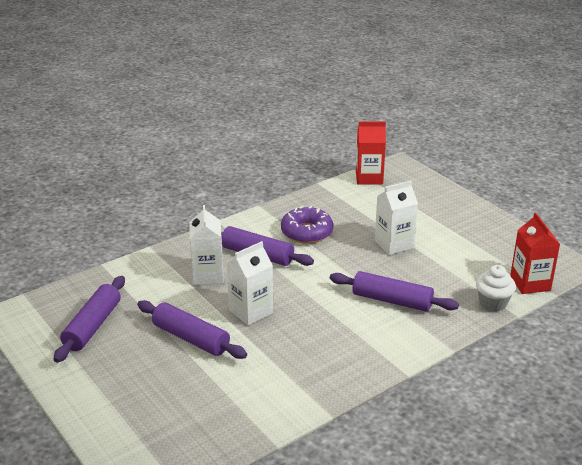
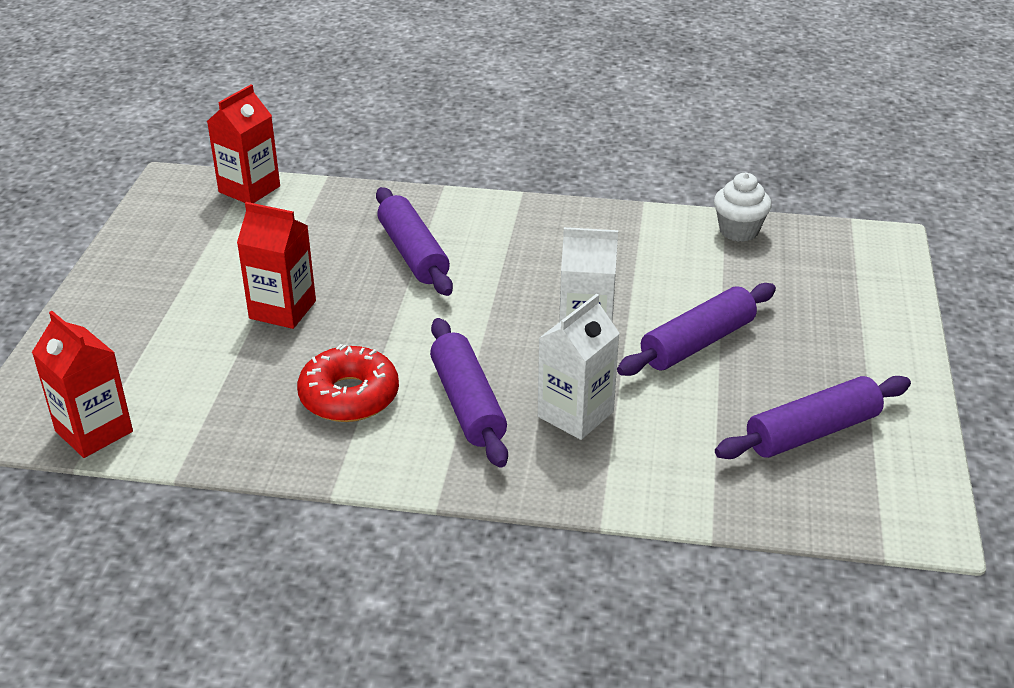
camera: 135 degrees left, 5 degrees up
purple rolling pin [137,300,247,359] -> purple rolling pin turned 60 degrees clockwise [617,283,776,376]
purple donut [281,206,333,244] -> red donut [297,344,399,422]
white carton [375,181,418,255] -> red carton [237,202,316,329]
white cupcake [476,265,516,312] -> white cupcake moved to [714,173,772,242]

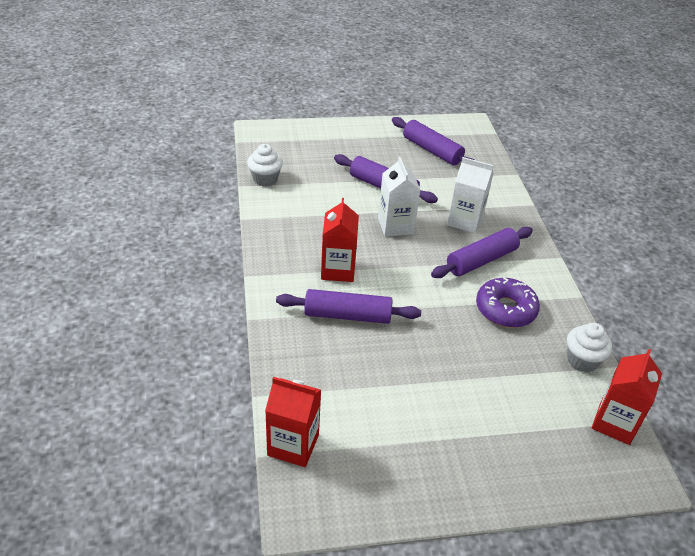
camera: 110 degrees left, 5 degrees up
red carton [237,202,316,329] -> red carton moved to [321,198,359,282]
red donut [297,344,399,422] -> purple donut [476,277,540,328]
purple rolling pin [376,187,453,296] -> purple rolling pin turned 45 degrees clockwise [276,289,421,324]
none -> white cupcake [567,323,612,372]

